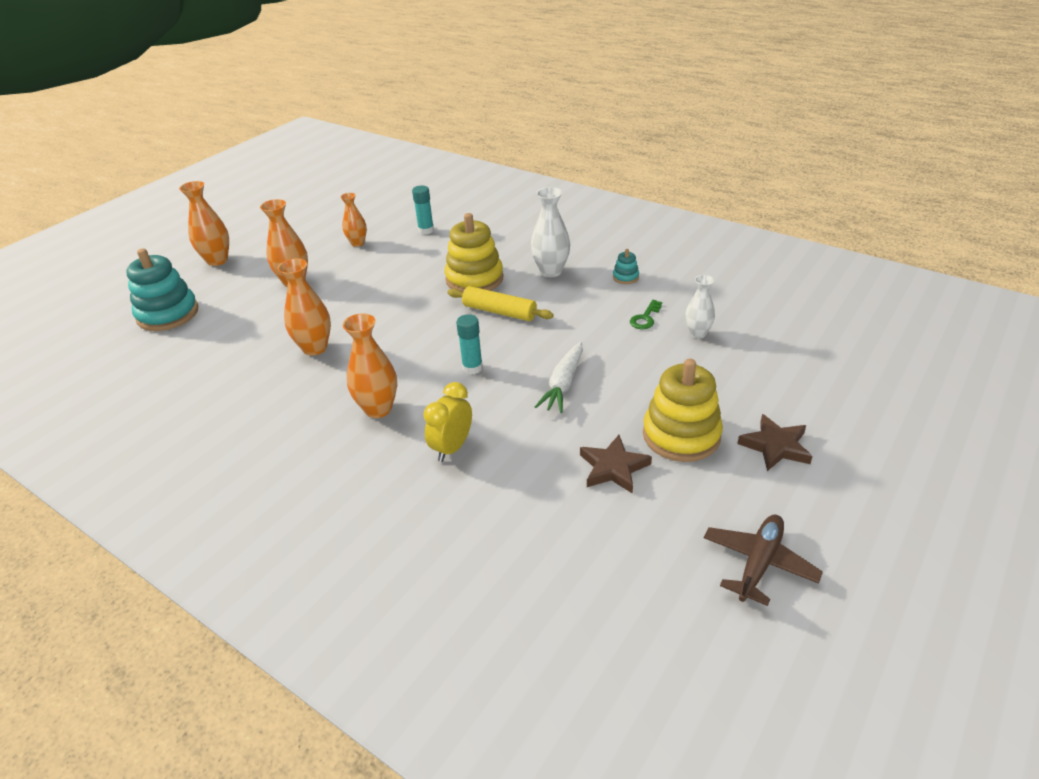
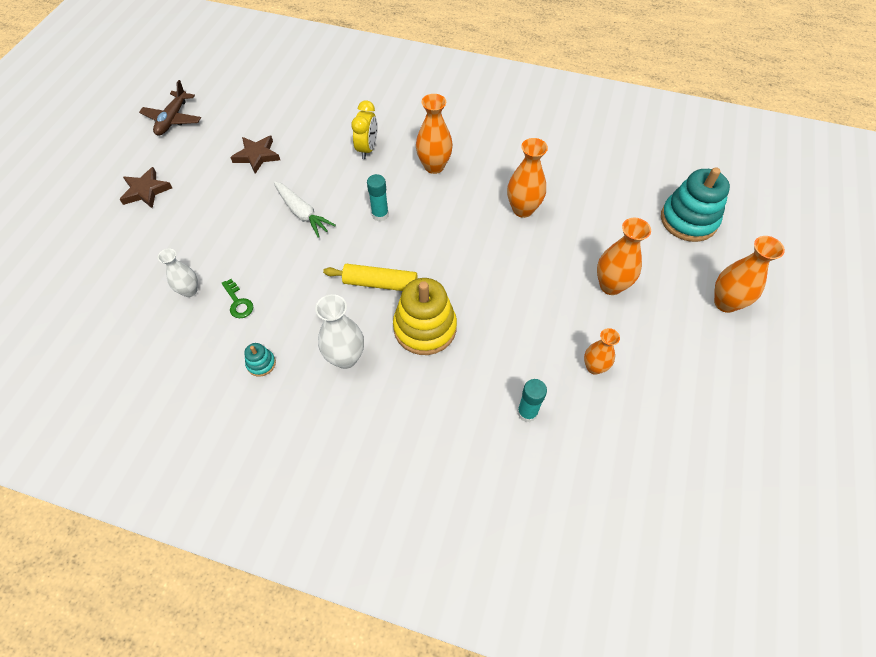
camera: 160 degrees right, 20 degrees up
white carrot [535,342,583,413] -> white carrot turned 135 degrees clockwise [274,181,336,238]
green key [630,300,662,329] -> green key turned 135 degrees clockwise [222,279,253,318]
yellow stacking toy [643,359,723,462] -> none

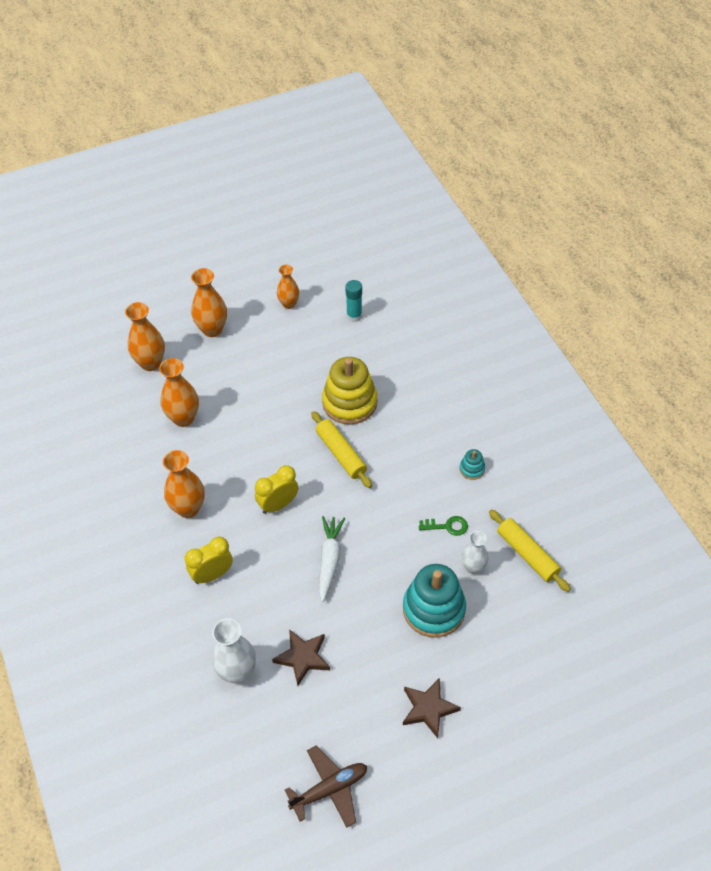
camera: 130 degrees left, 5 degrees down
green key [222,279,253,318] -> green key turned 75 degrees clockwise [419,516,468,536]
white vase [315,294,364,369] -> white vase moved to [211,619,256,684]
turquoise glue stick [367,174,389,222] -> yellow clock [255,465,298,514]
turquoise stacking toy [661,167,730,242] -> turquoise stacking toy moved to [403,564,466,638]
orange vase [714,236,785,313] -> orange vase moved to [125,302,165,371]
none -> yellow rolling pin [489,510,571,592]

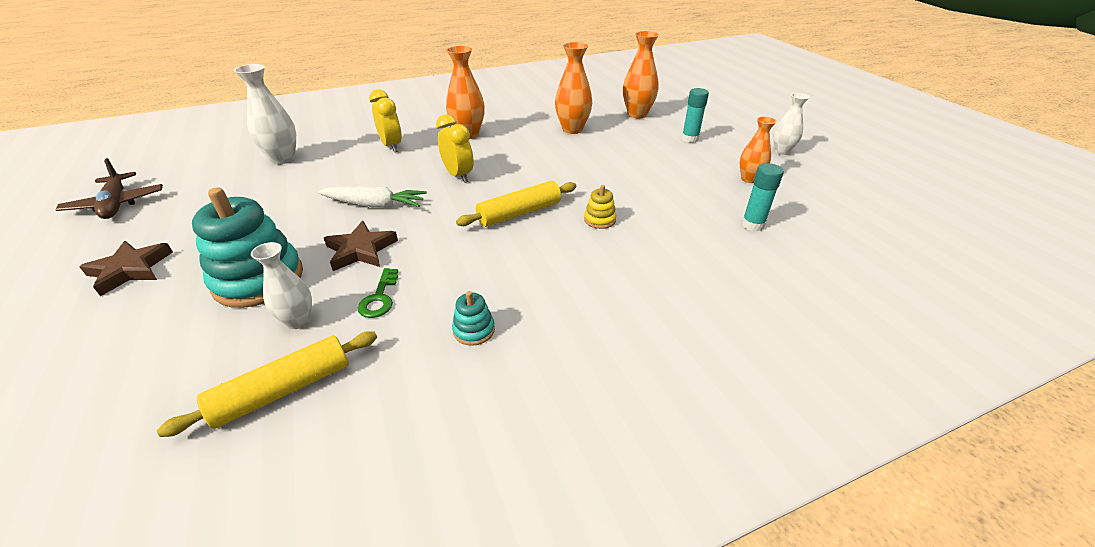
camera: 90 degrees right, 15 degrees down
orange vase [191,268,227,337] -> turquoise glue stick [682,88,709,143]
brown star [272,629,330,685] -> brown star moved to [324,221,398,271]
yellow stacking toy [322,357,377,425] -> yellow stacking toy [584,185,617,229], size x0.44
none -> white vase [773,93,810,155]

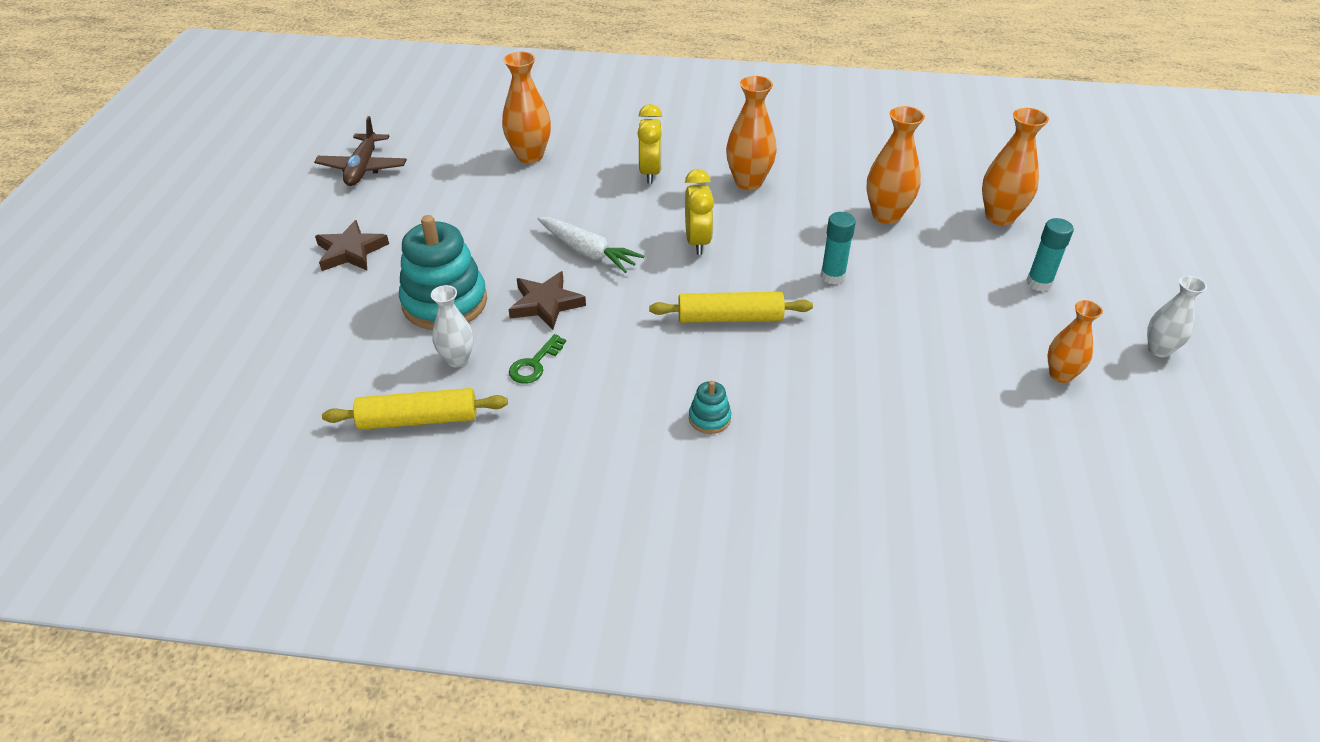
camera: 30 degrees right, 5 degrees up
white vase [234,64,296,164] -> orange vase [502,52,551,163]
turquoise stacking toy [452,291,495,346] -> turquoise stacking toy moved to [689,381,731,434]
yellow stacking toy [584,185,617,229] -> none
turquoise glue stick [742,163,784,231] -> turquoise glue stick moved to [820,212,856,285]

